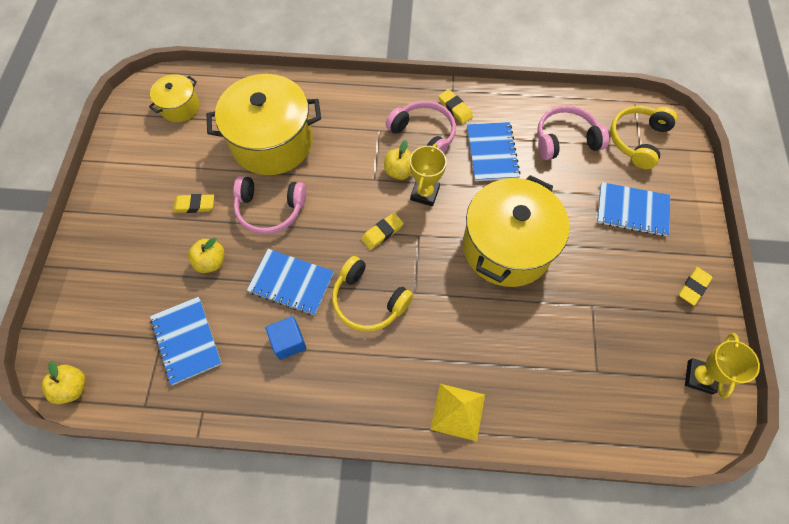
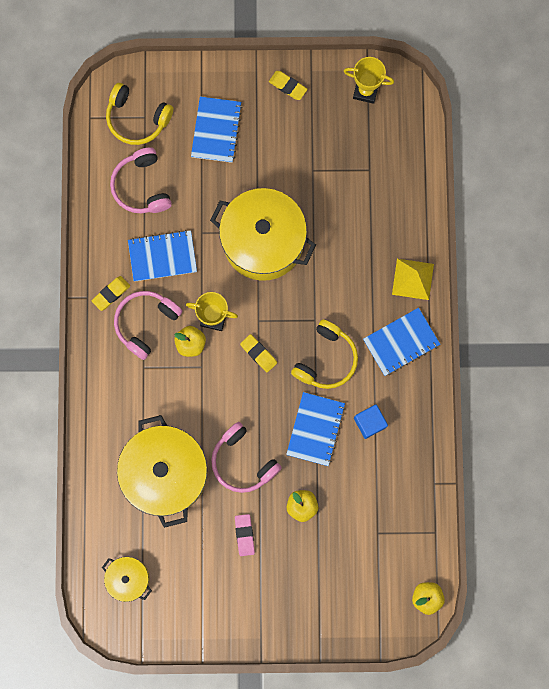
camera: 95 degrees left, 15 degrees up
blue notebook [150,297,222,385] -> blue notebook moved to [363,308,440,376]
yellow eraser [173,194,214,213] -> pink eraser [235,514,255,556]
pink headphones [233,176,306,234] -> pink headphones turned 135 degrees clockwise [211,422,282,493]

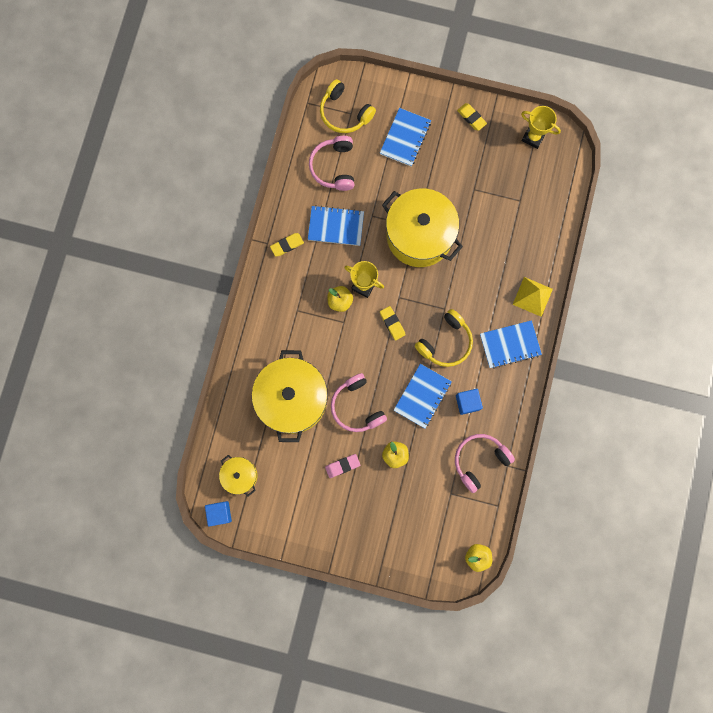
camera: 15 degrees right, 0 degrees up
pink headphones [114,291,182,360] -> pink headphones moved to [455,434,515,493]
pink eraser [235,514,255,556] -> pink eraser turned 60 degrees clockwise [325,454,360,478]
none -> blue cube [205,501,232,527]

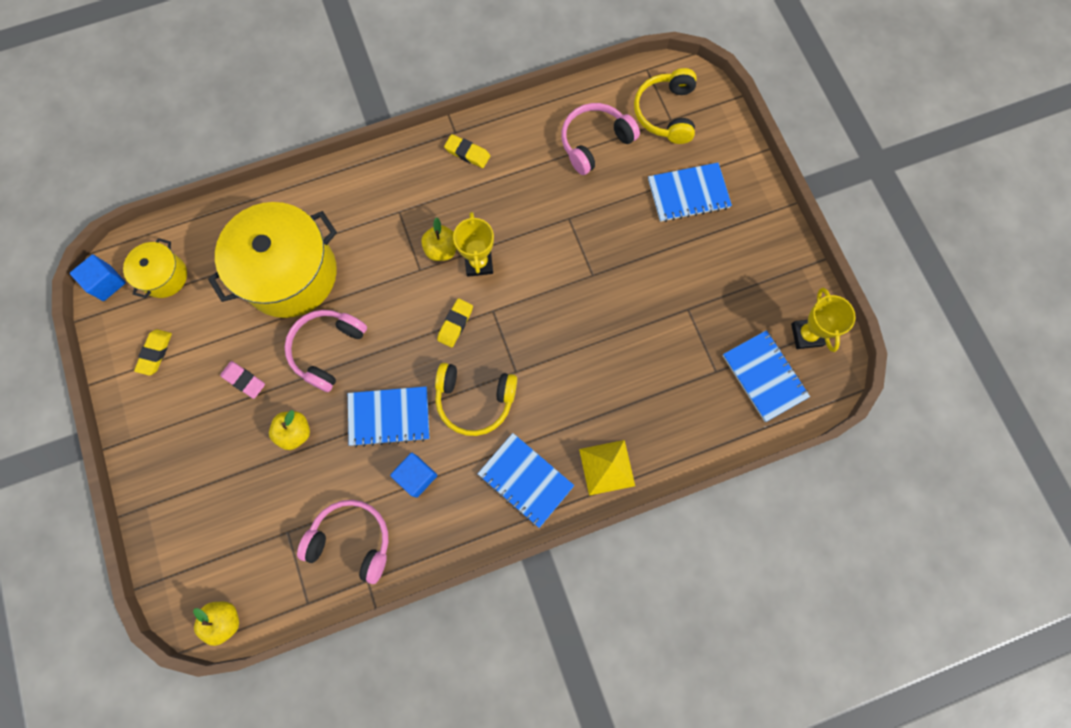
camera: 55 degrees right, 5 degrees down
blue notebook [308,205,364,246] -> blue notebook moved to [723,330,810,422]
yellow pot [382,189,463,267] -> none
yellow eraser [457,103,487,131] -> yellow eraser moved to [134,329,172,376]

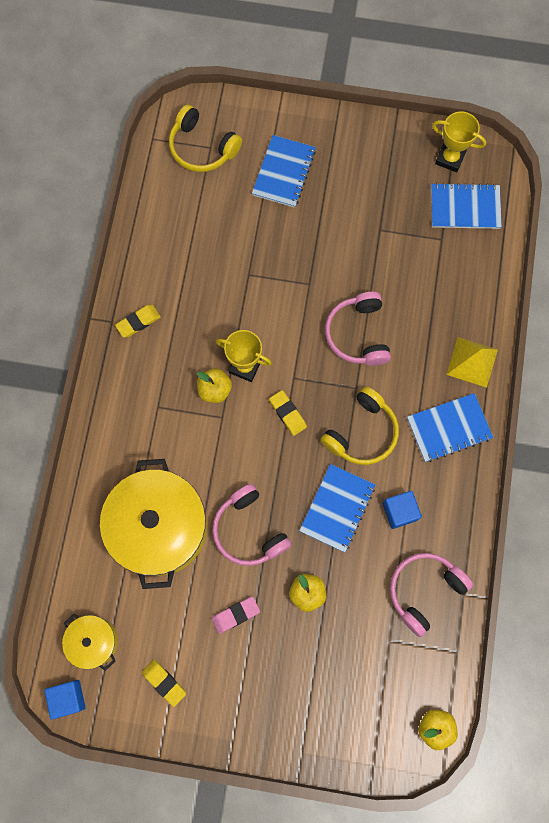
camera: 60 degrees left, 0 degrees up
pink headphones [562,103,640,175] -> pink headphones moved to [325,292,391,366]

